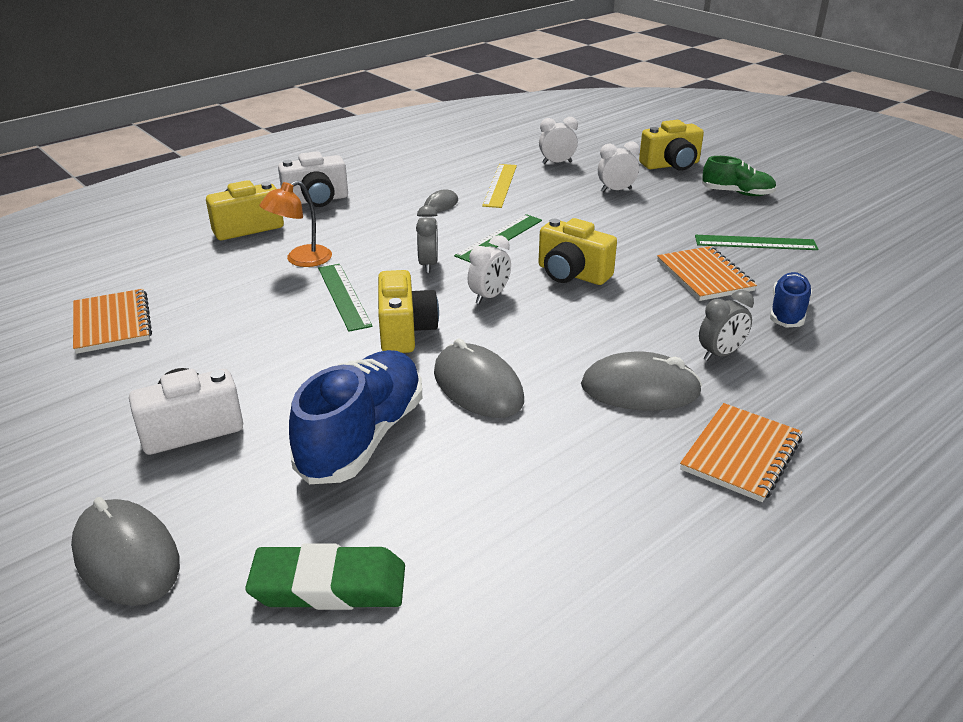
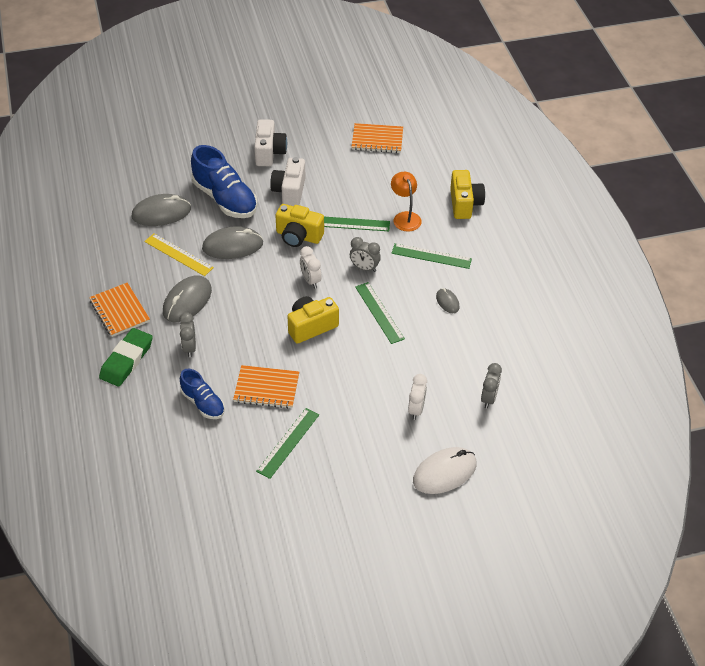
camera: 115 degrees right, 15 degrees up
grey mouse [71,497,180,606] -> grey mouse moved to [131,194,191,226]
green eraser [245,544,405,610] -> green eraser moved to [99,328,153,387]
white camera [278,151,348,207] -> white camera moved to [270,157,306,206]
yellow ruler [482,164,517,208] -> yellow ruler moved to [144,233,214,276]
white clock [539,117,578,164] -> grey clock [481,363,502,408]
yellow camera [639,120,704,170] -> white mouse [413,447,477,494]
green shoe [702,156,777,196] -> none
none -> green ruler [392,243,472,269]

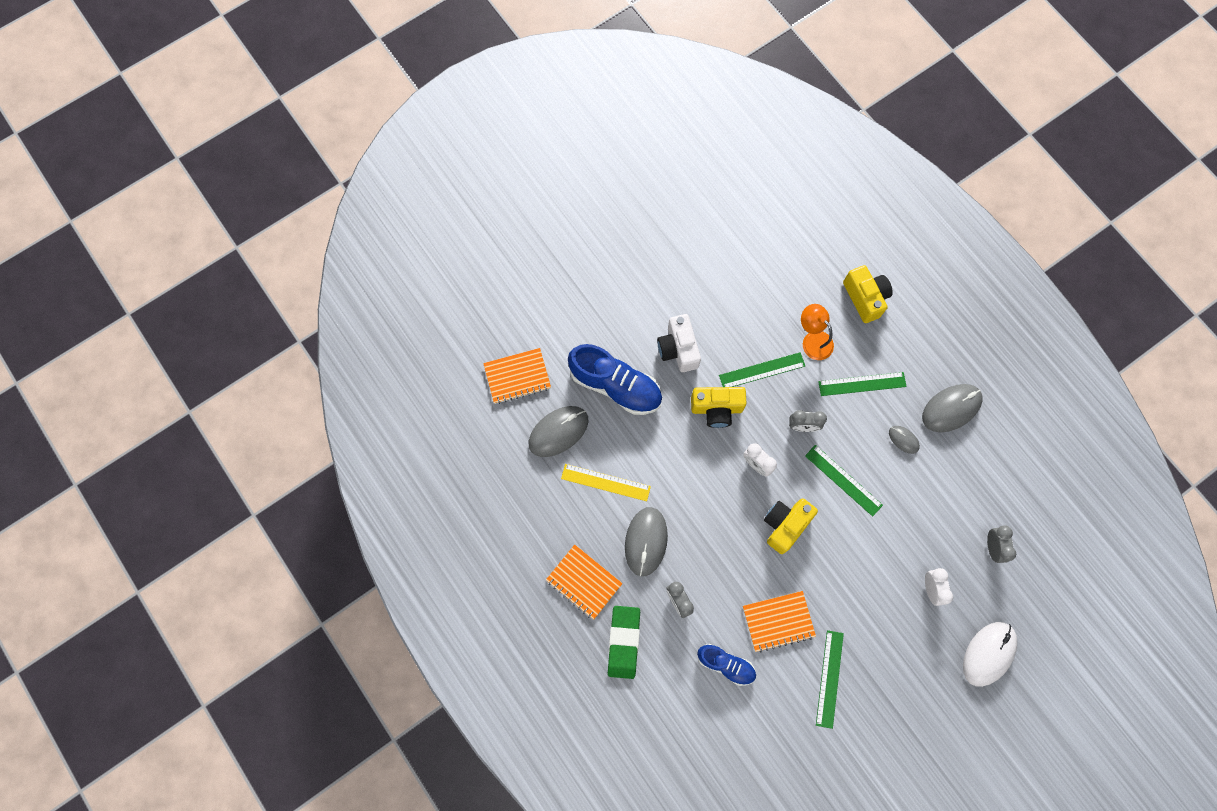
camera: 20 degrees left, 25 degrees up
grey mouse [202,226,263,259] -> grey mouse moved to [922,384,983,432]
white camera [254,119,287,166] -> none
orange notebook [352,123,403,153] -> orange notebook moved to [483,348,551,404]

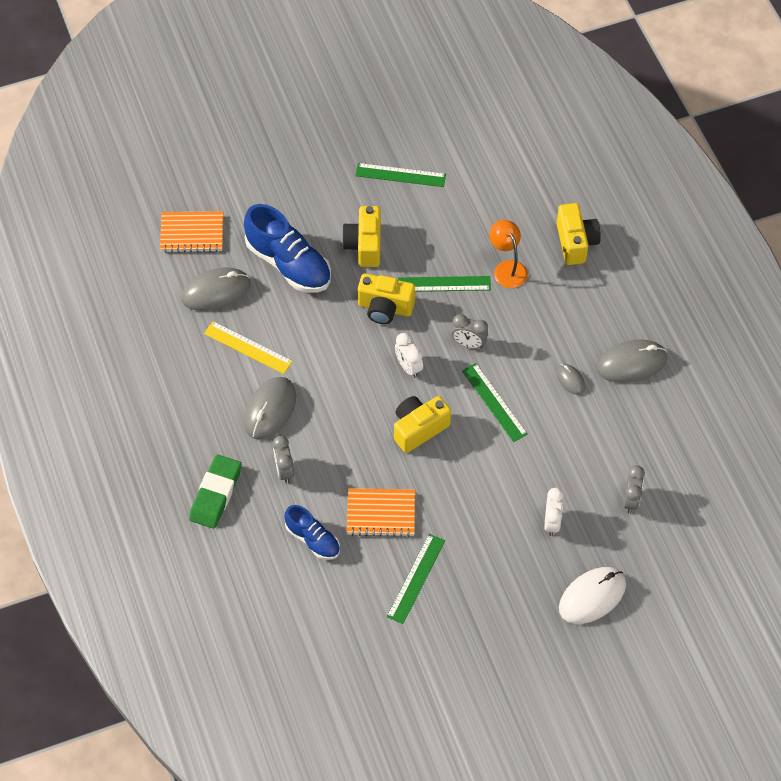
camera: 15 degrees right, 15 degrees down
orange notebook [546,544,623,620] -> none
white camera [657,314,701,372] -> yellow camera [342,206,381,267]
green ruler [818,372,907,396] -> green ruler moved to [355,163,446,187]

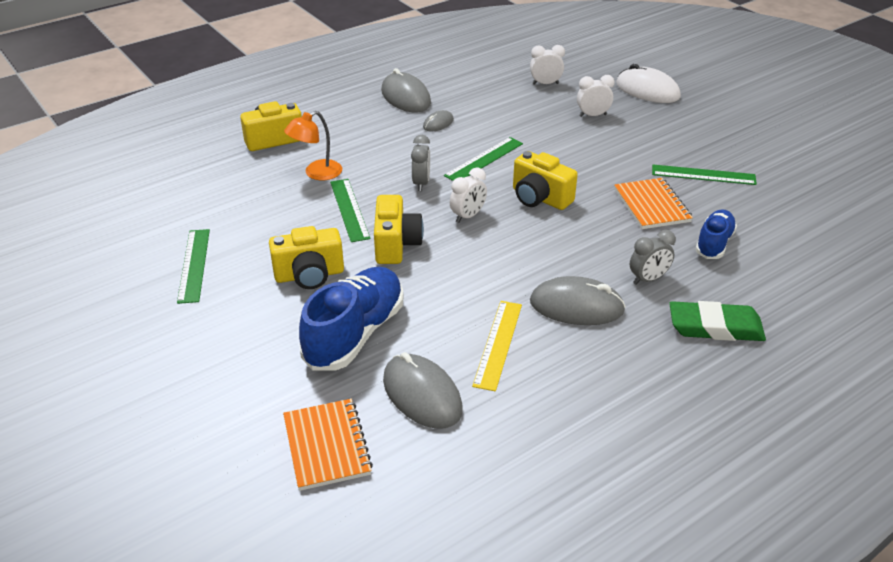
camera: 105 degrees left, 20 degrees down
grey clock [623,465,645,513] -> white clock [530,45,565,85]

